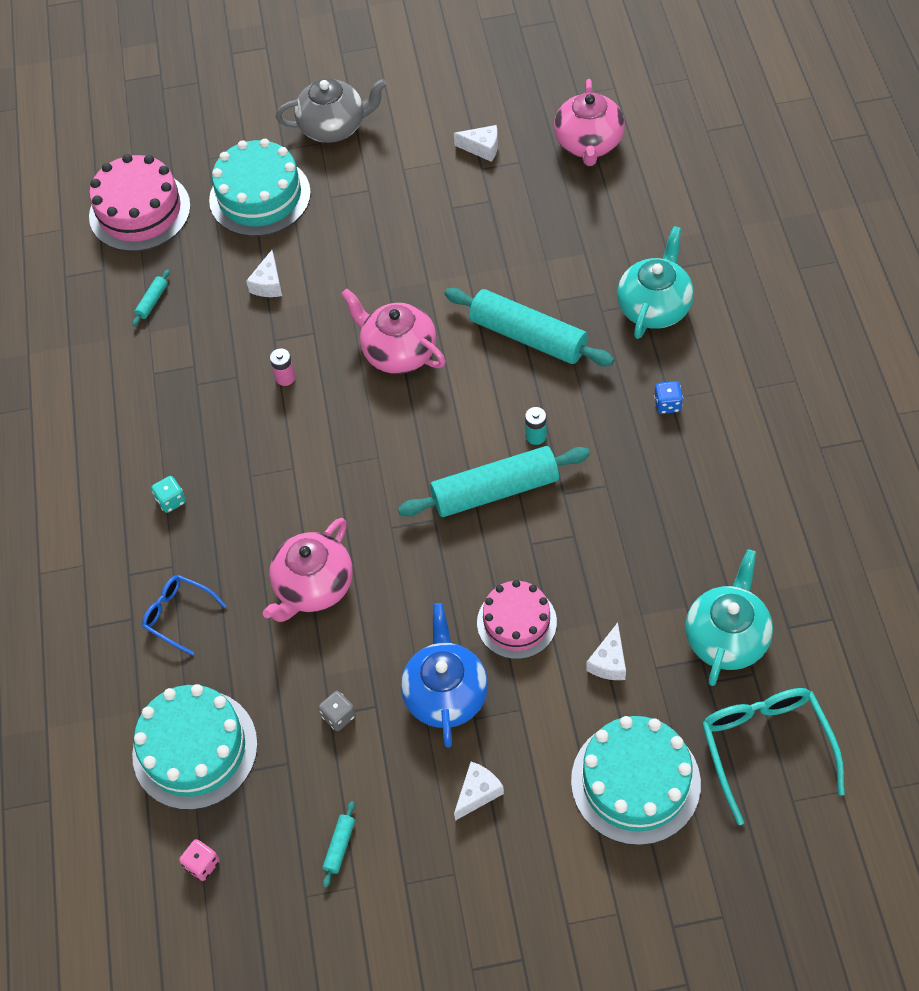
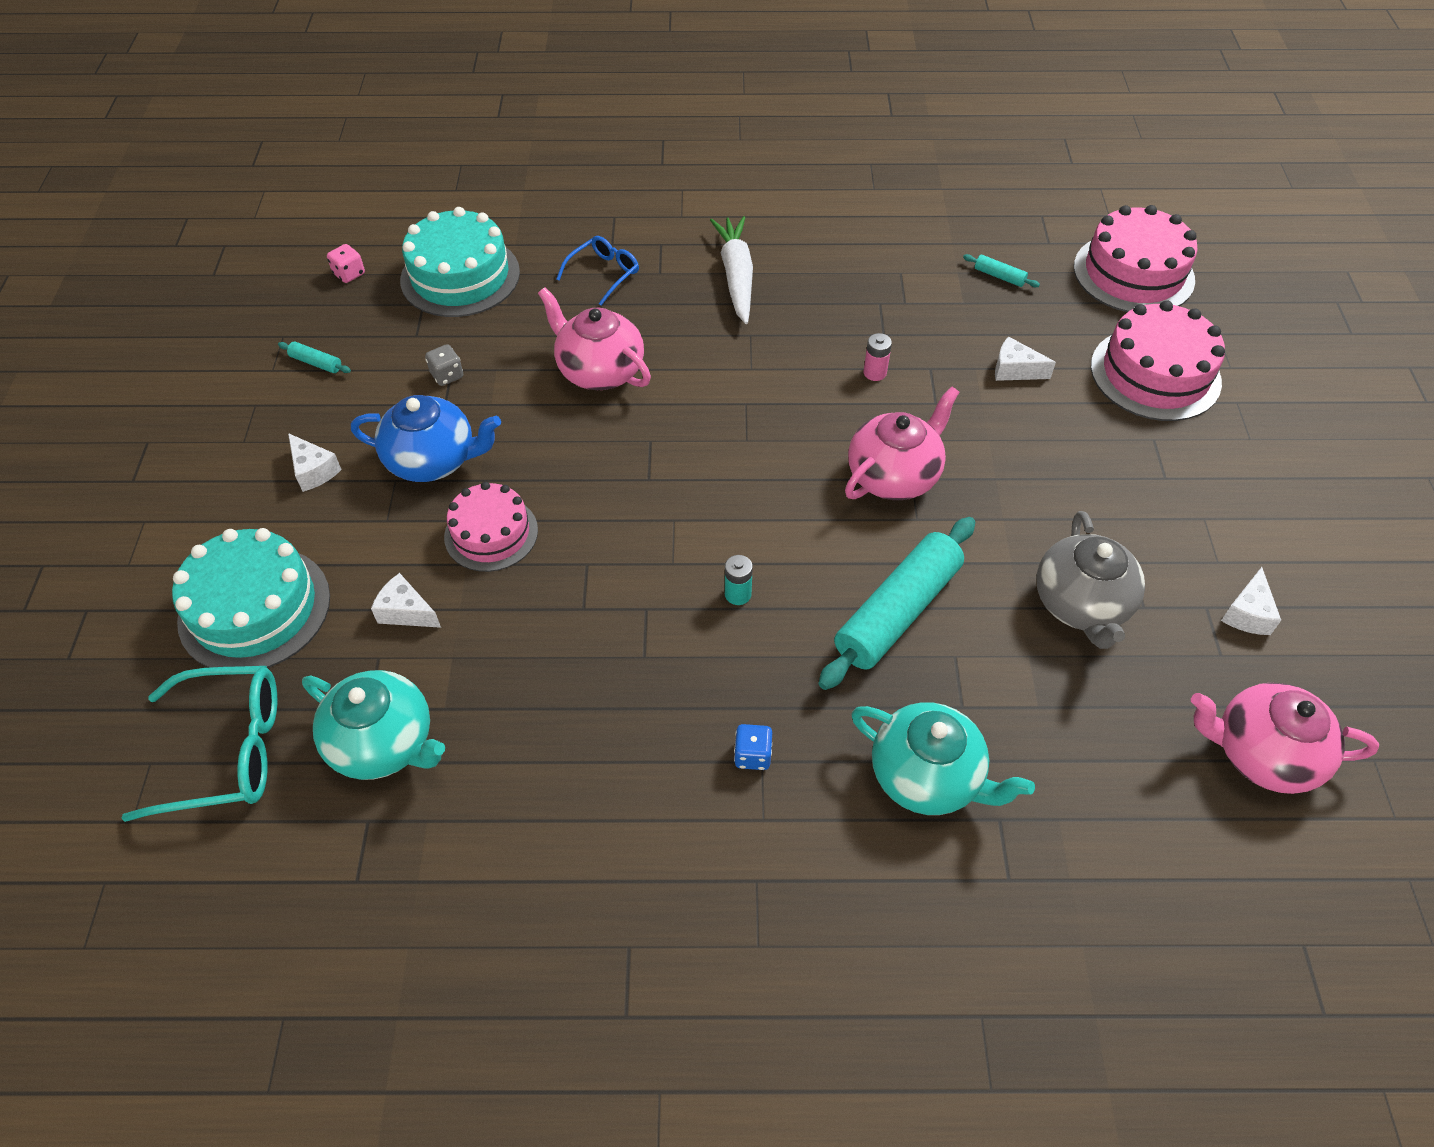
camera: 95 degrees right, 5 degrees down
turquoise dice [151,476,186,513] -> white carrot [710,216,753,324]
turquoise cake [209,139,311,236] -> pink cake [1091,300,1225,421]
grey teapot [276,78,387,143] -> grey teapot moved to [1036,511,1145,649]
turquoise rolling pin [398,446,590,517] -> none

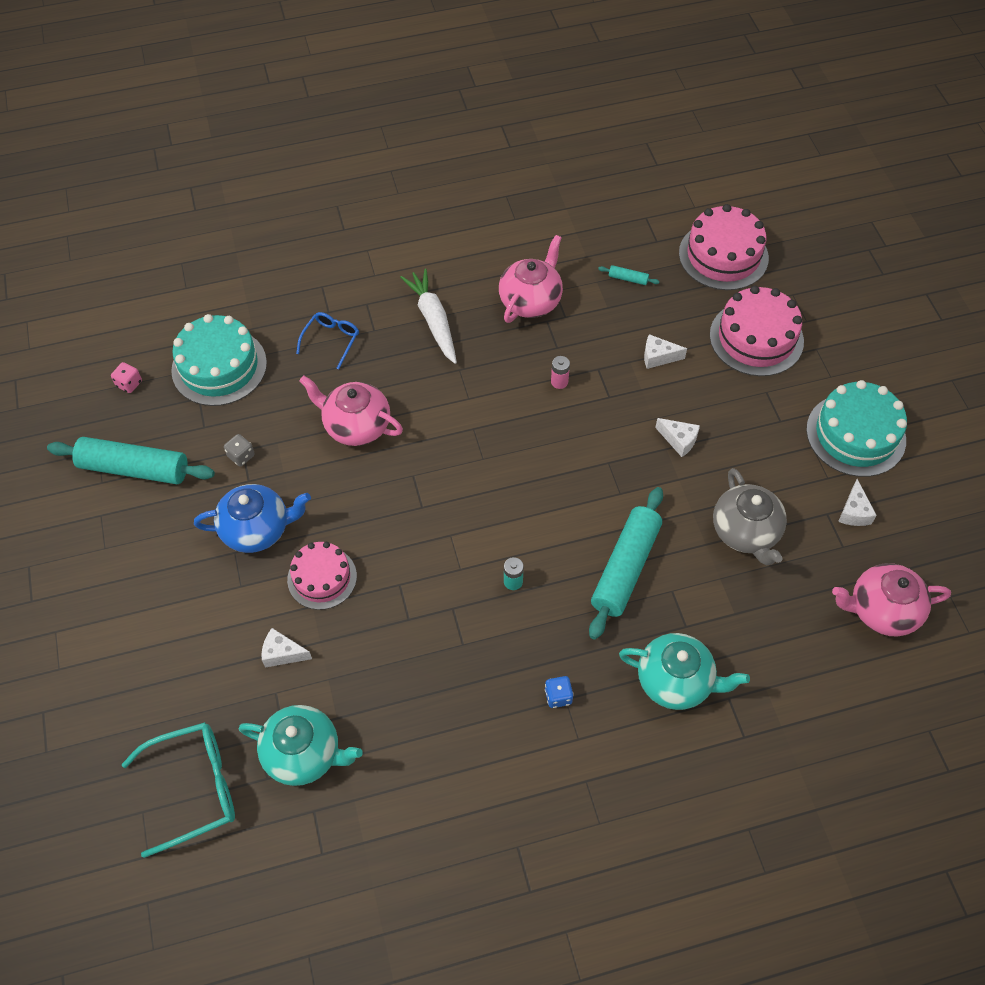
camera: 15 degrees left, 5 degrees up
turquoise cake [172,528,330,668] -> turquoise cake moved to [806,380,907,477]
turquoise rolling pin [278,342,351,373] -> turquoise rolling pin [47,437,215,484], size x2.49
white cheese [288,433,342,492] -> white cheese moved to [655,418,700,457]
pink teapot [845,386,960,500] -> pink teapot moved to [499,235,563,323]

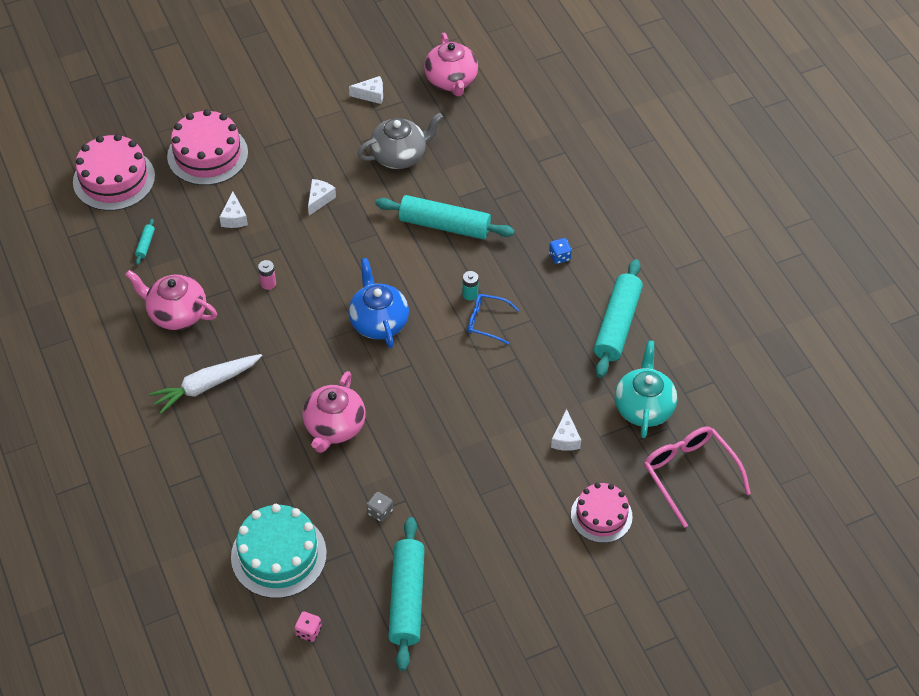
camera: 100 degrees left, 5 degrees down
turquoise glasses [121,722,235,858] -> pink glasses [644,427,751,528]
blue teapot [194,484,311,553] -> blue teapot moved to [348,258,409,348]
pink cake [287,542,357,610] -> pink cake moved to [571,483,633,543]
blue glasses [296,312,359,369] -> blue glasses moved to [468,294,519,344]
turquoise teapot [619,633,750,710] -> none
turquoise cake [806,380,907,477] -> none
none -> turquoise rolling pin [594,259,643,378]

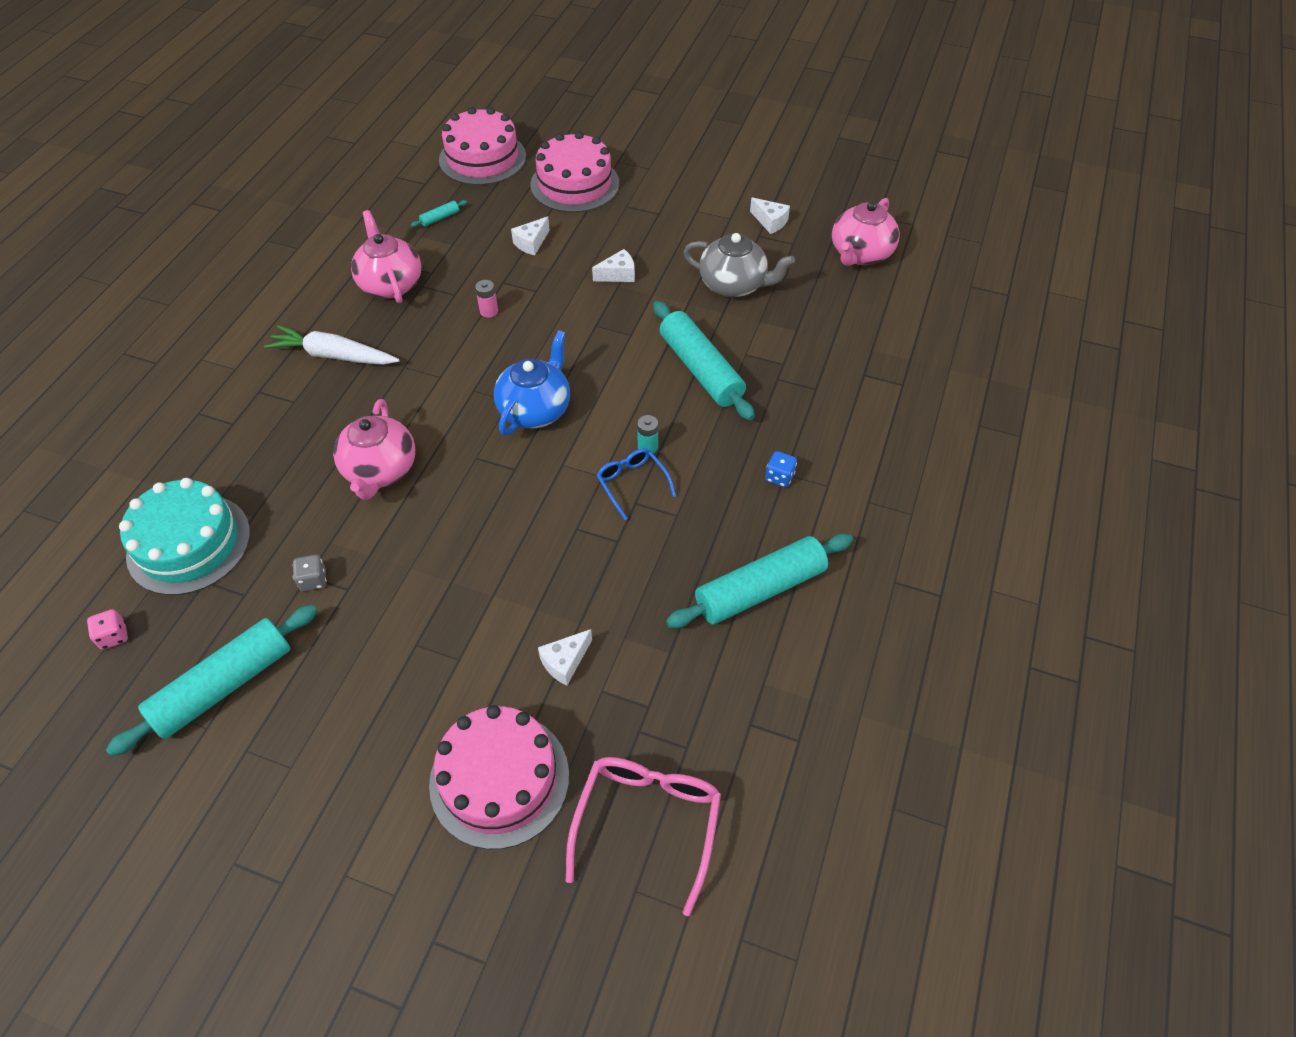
camera: 45 degrees right, 0 degrees up
pink teapot [303,371,366,453] -> pink teapot turned 60 degrees counterclockwise [333,399,415,500]
pink cake [571,483,633,543] -> pink cake [429,705,569,849], size x1.52
turquoise teapot [615,340,677,438] -> none

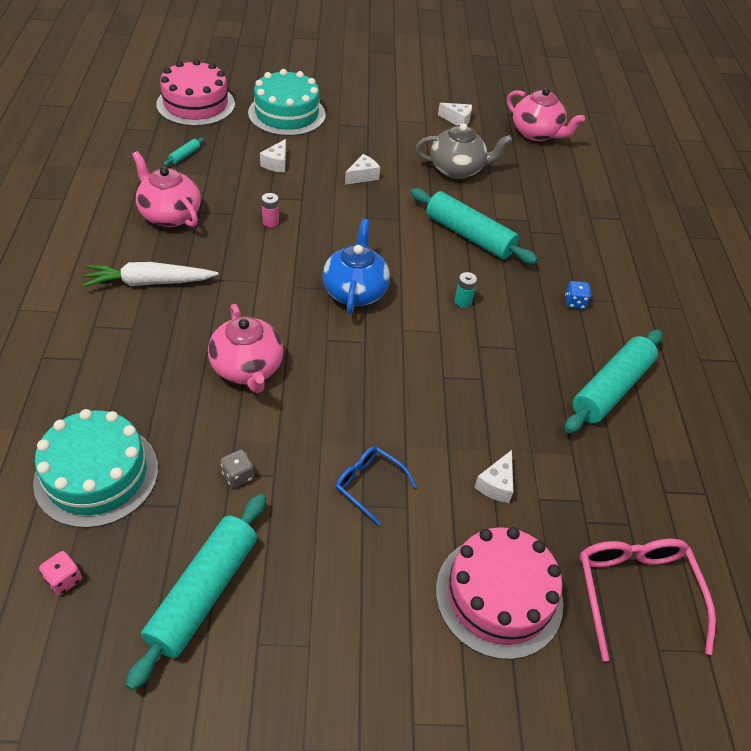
camera: 25 degrees left, 5 degrees down
pink cake [530,131,619,213] -> turquoise cake [248,69,326,136]
blue glasses [596,448,676,520] -> blue glasses moved to [336,446,417,526]
pink teapot [832,198,900,266] -> pink teapot turned 60 degrees counterclockwise [507,88,585,141]

